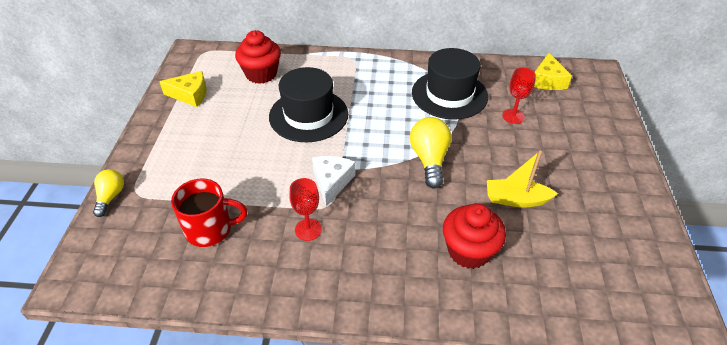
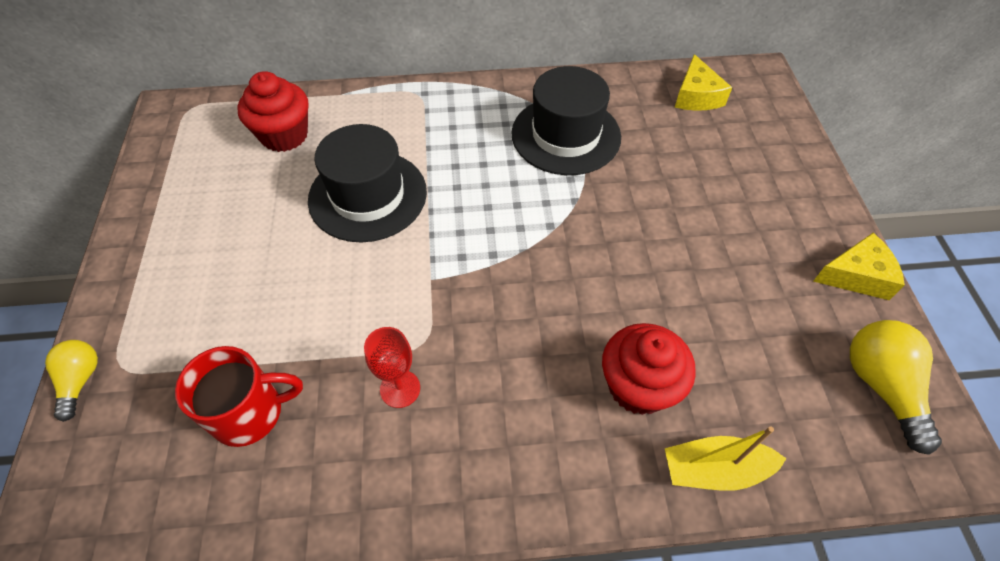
camera: 10 degrees left, 10 degrees up
yellow cheese [159,71,207,107] -> yellow cheese moved to [813,233,905,300]
white cheese [312,156,356,206] -> none
yellow light bulb [410,117,451,189] -> yellow light bulb moved to [850,320,942,455]
yellow boat [487,151,558,207] -> yellow boat moved to [665,426,787,491]
red goblet [502,68,536,124] -> none

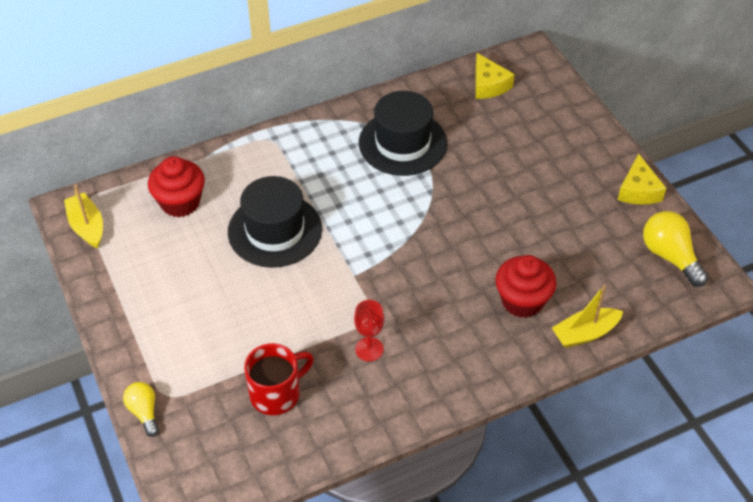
camera: 20 degrees left, 5 degrees down
yellow cheese [813,233,905,300] -> yellow cheese turned 120 degrees clockwise [618,154,667,204]
none -> yellow boat [64,185,103,248]

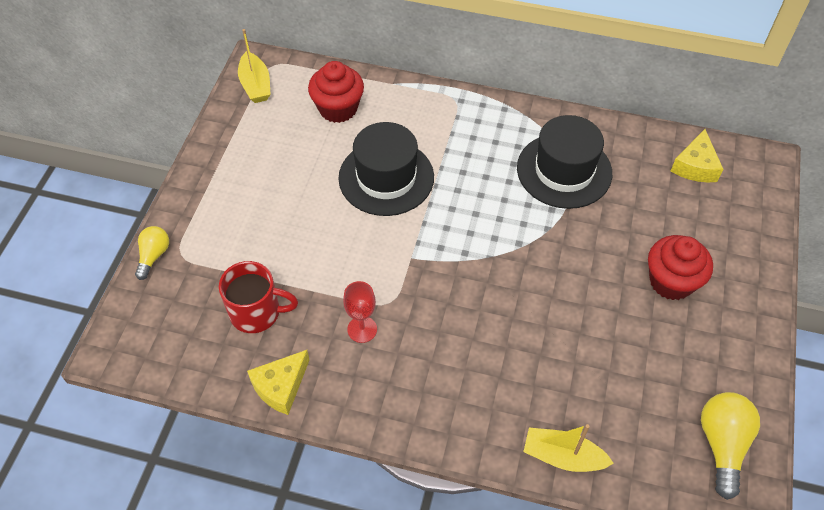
camera: 40 degrees right, 5 degrees up
yellow boat [64,185,103,248] -> yellow boat turned 150 degrees clockwise [238,29,270,103]
red cupcake [495,255,556,318] -> red cupcake moved to [648,235,713,300]
yellow cheese [618,154,667,204] -> yellow cheese moved to [247,350,309,415]

